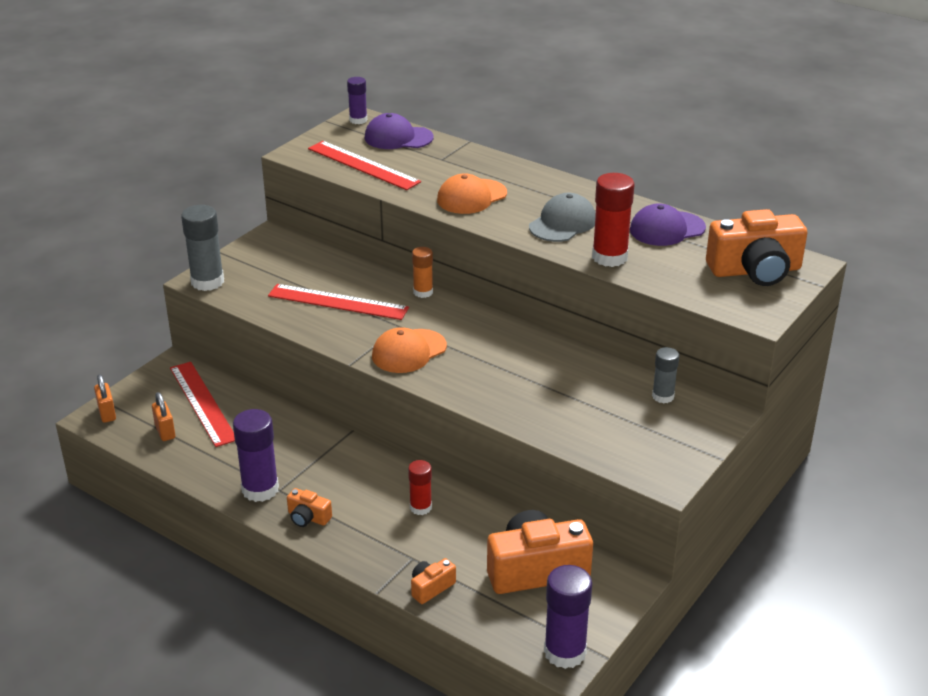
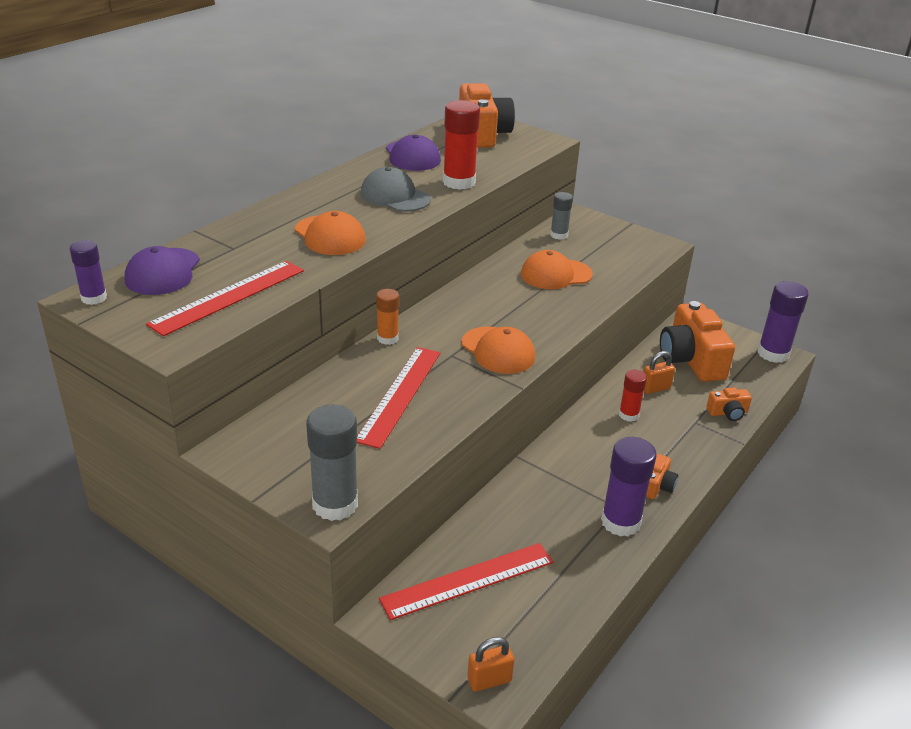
camera: 90 degrees left, 0 degrees up
orange padlock [152,392,175,441] -> orange padlock moved to [643,351,675,394]
orange camera [411,558,456,604] -> orange camera turned 60 degrees counterclockwise [706,387,752,421]
none -> orange cap [521,250,593,289]

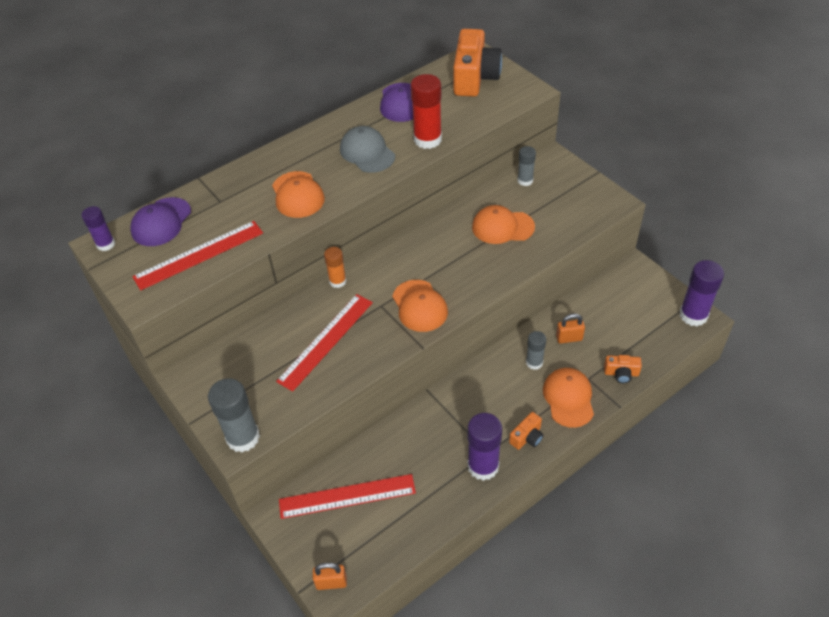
camera: 20 degrees right, 15 degrees up
red glue stick [619,370,647,422] -> grey glue stick [526,331,546,370]
orange camera [660,301,735,382] -> none
none -> orange cap [543,368,594,428]

